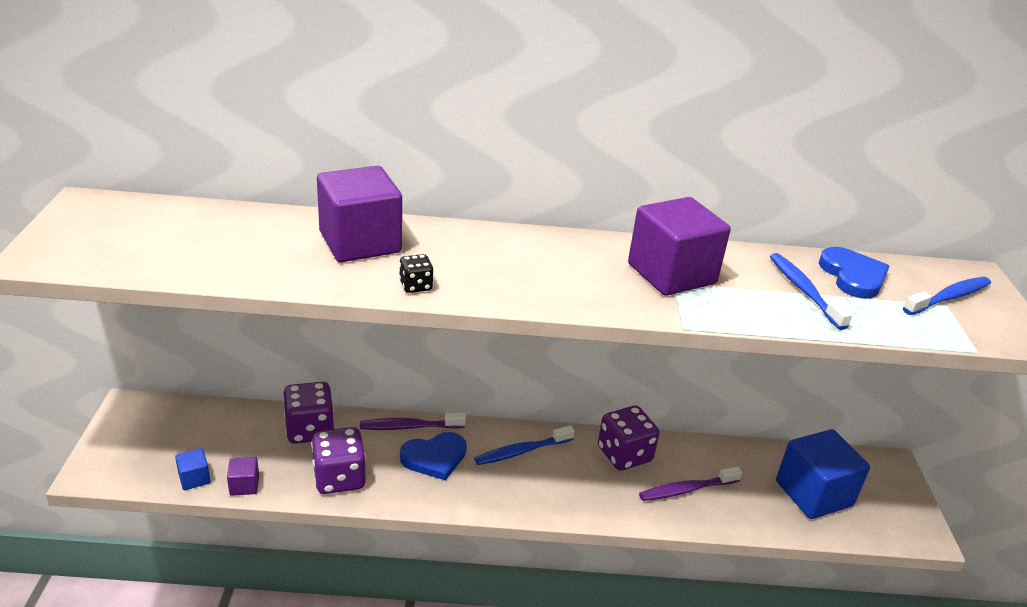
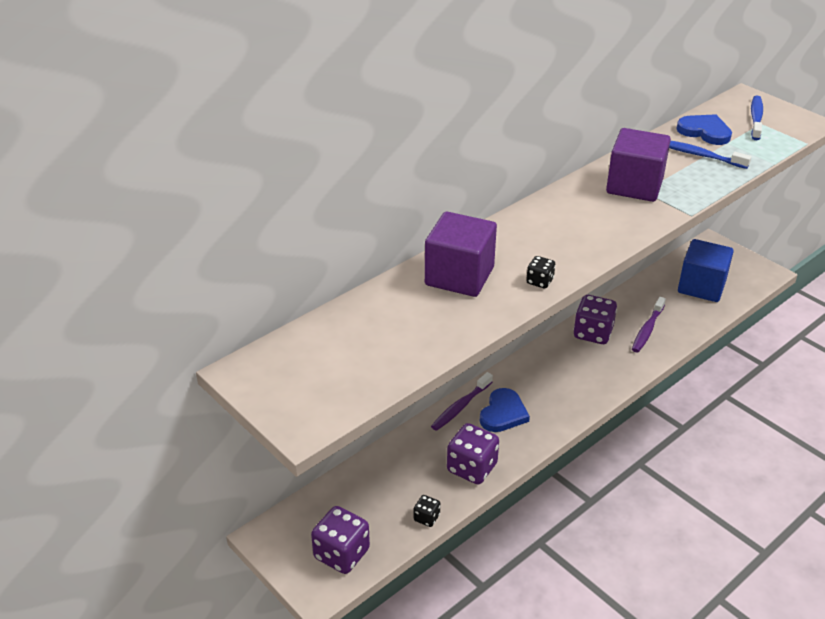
camera: 40 degrees left, 5 degrees up
blue cube [175,448,211,490] -> none
purple cube [227,457,259,496] -> black dice [414,495,440,527]
purple dice [283,382,334,444] -> purple dice moved to [311,506,370,574]
blue toothbrush [474,425,575,465] -> none

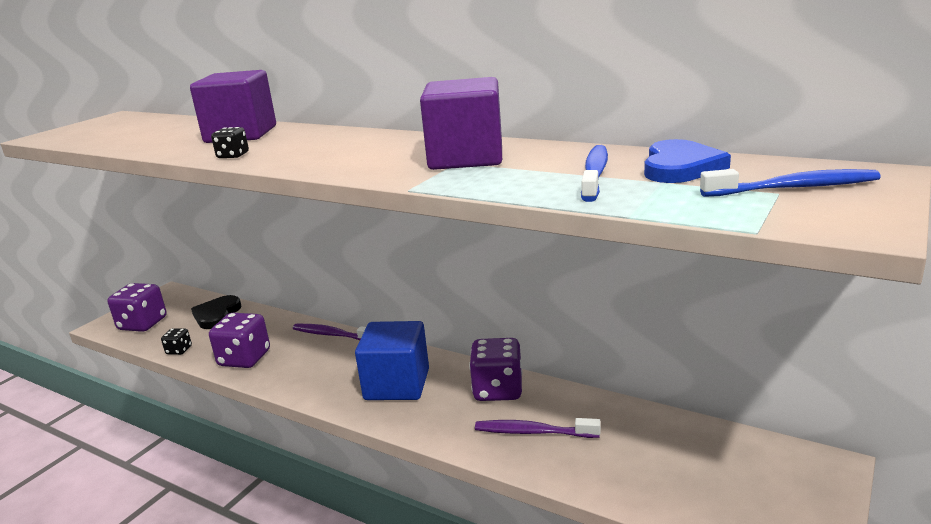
camera: 75 degrees right, 15 degrees down
blue heart [480,388,530,432] -> none
blue cube [678,239,734,302] -> blue cube moved to [355,321,429,400]
none -> black heart [191,295,242,329]

